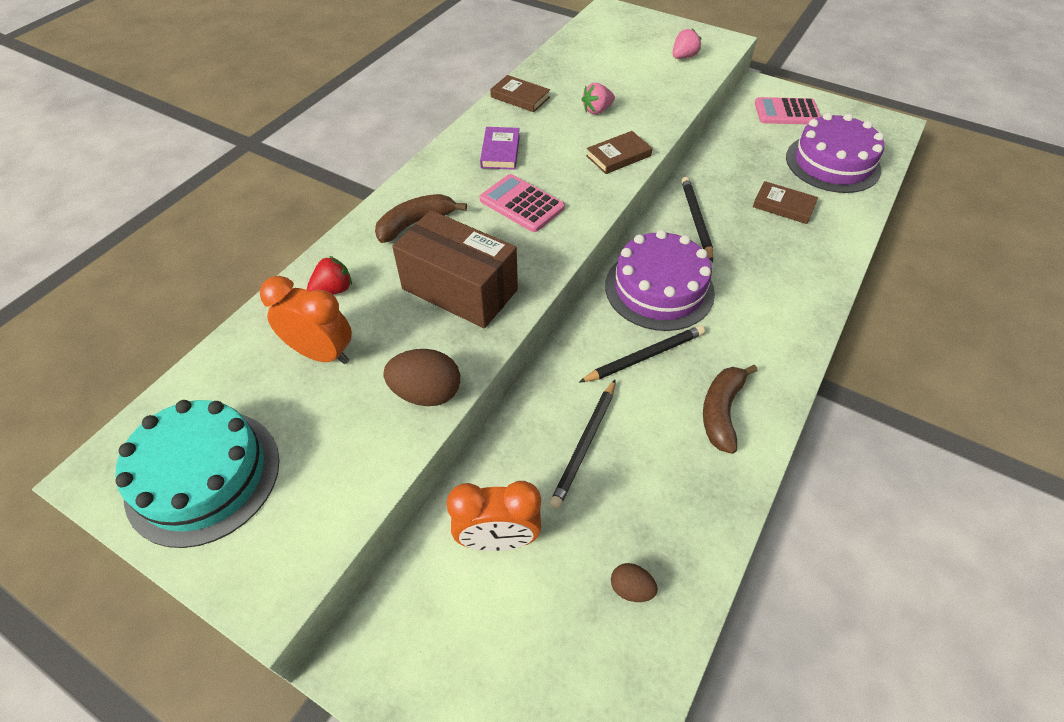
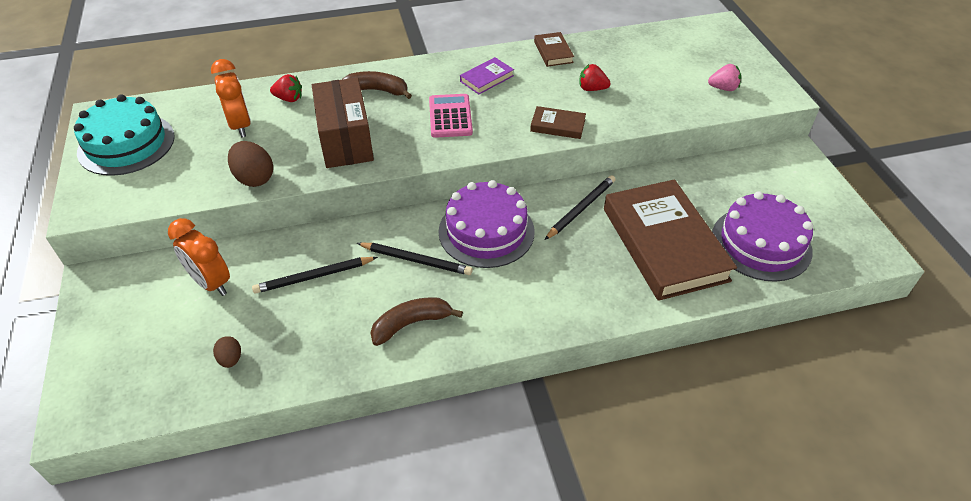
camera: 45 degrees right, 5 degrees down
pink strawberry [581,83,615,114] -> red strawberry [579,64,611,91]
brown book [753,181,818,224] -> brown book [604,179,737,301], size x2.33
pink calculator [755,97,821,124] -> none

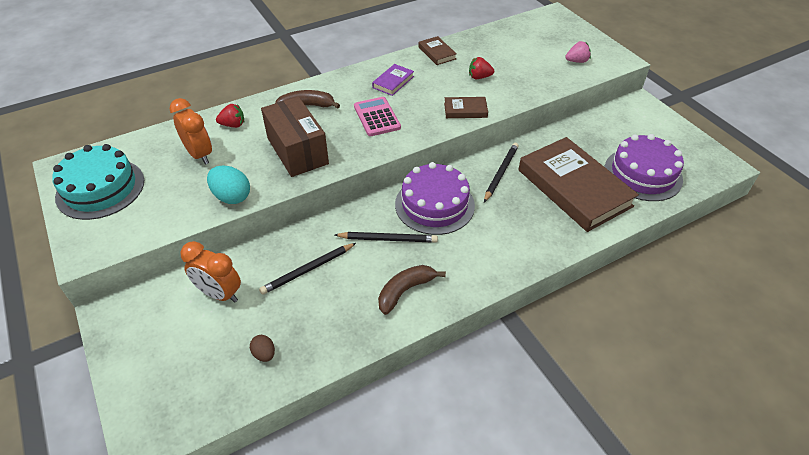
camera: 15 degrees left, 0 degrees up
brown egg [228,141,273,187] -> turquoise egg [207,166,250,204]

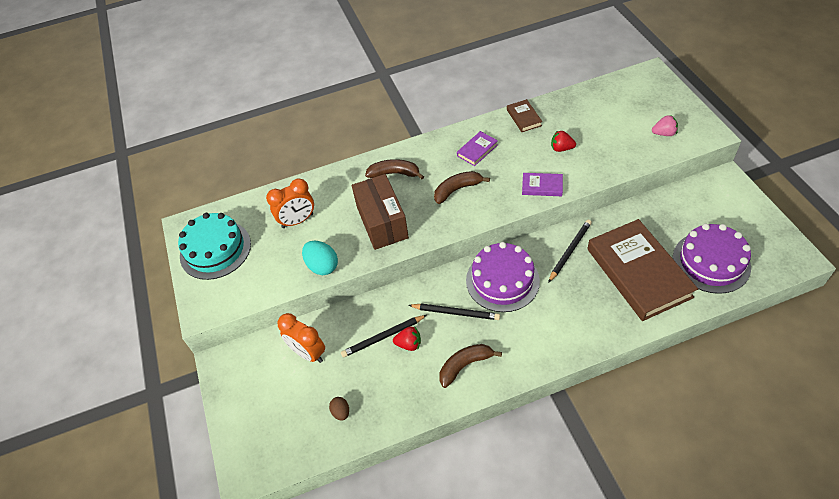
camera: 15 degrees right, 5 degrees up
orange clock [170,98,212,165] -> orange clock turned 90 degrees clockwise [266,178,314,228]
red strawberry [216,104,244,128] -> red strawberry moved to [393,326,421,351]
pink calculator [354,97,401,136] -> brown banana [434,171,490,204]
brown book [444,97,488,118] -> purple book [522,173,563,196]

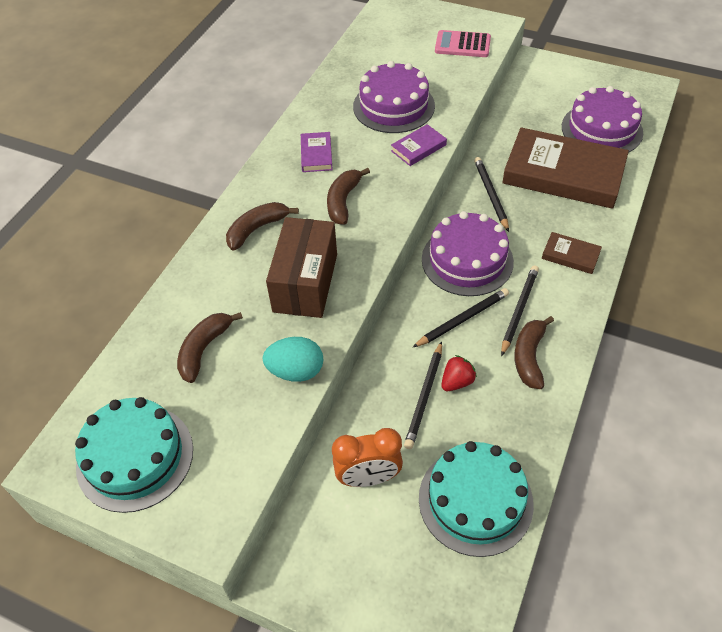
camera: 50 degrees left, 0 degrees up
orange clock [266,178,314,228] -> brown banana [177,312,243,383]
brown egg [329,397,349,421] -> turquoise cake [419,441,534,557]
brown box [352,174,409,250] -> brown box turned 75 degrees clockwise [266,217,337,318]
brown book [507,99,542,132] -> brown book moved to [542,232,602,274]
red strawberry [551,130,576,152] -> purple cake [353,61,435,133]
pink strawberry [652,115,678,136] -> pink calculator [435,30,491,57]
none -> black pencil [501,265,539,356]

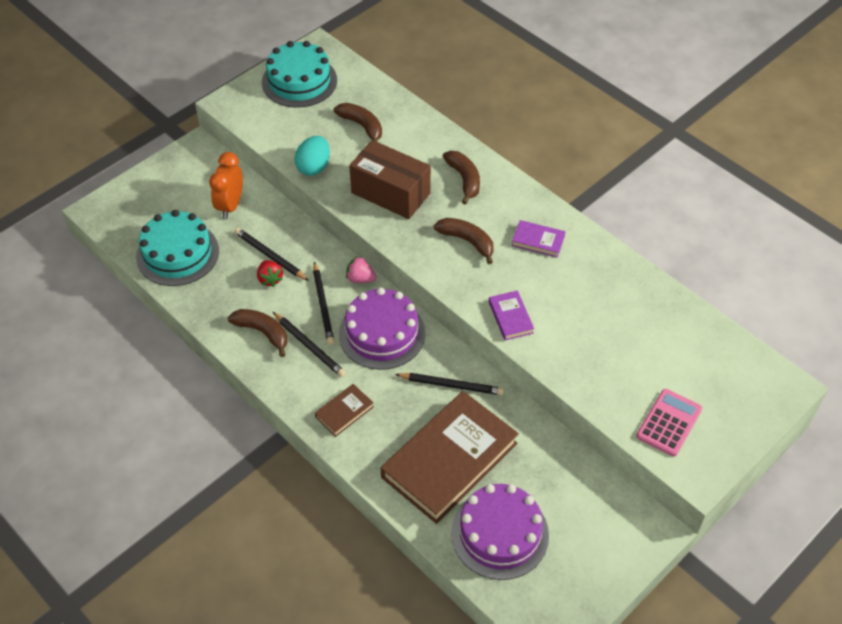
camera: 110 degrees right, 0 degrees up
purple cake [353,61,435,133] -> none
none -> pink strawberry [346,257,376,283]

